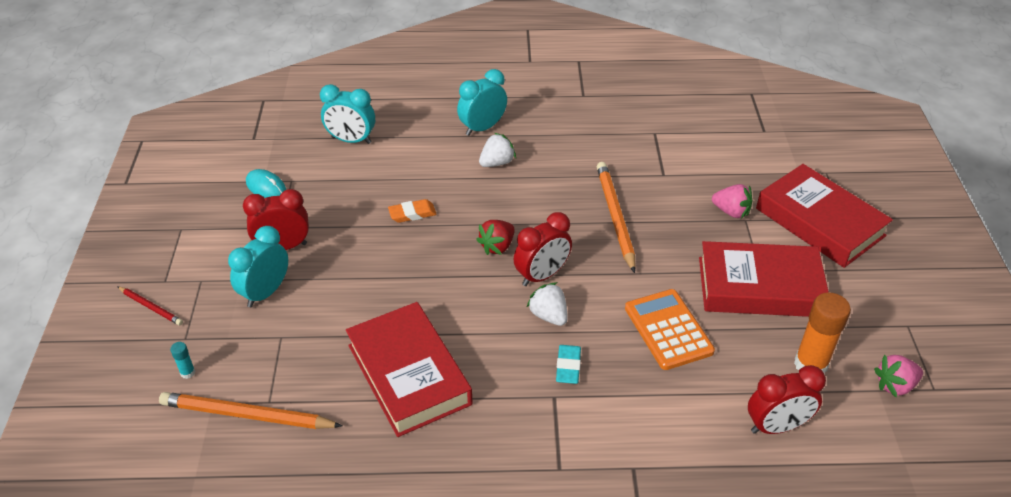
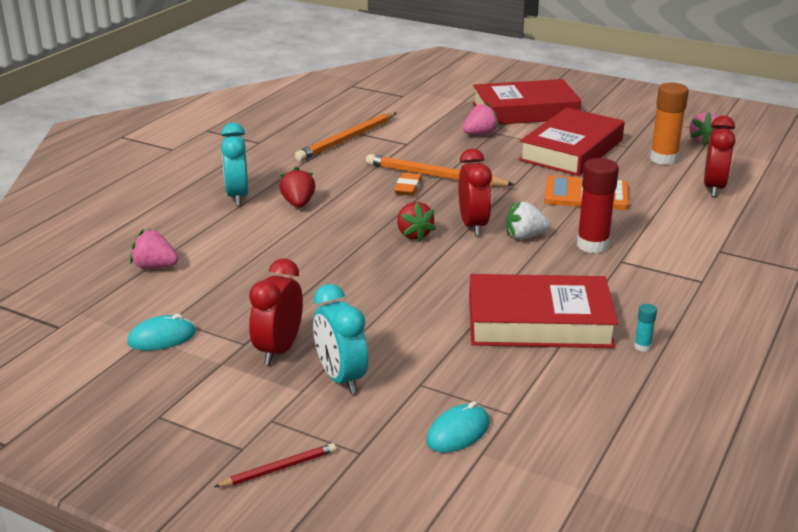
camera: 60 degrees left, 15 degrees down
orange pencil [159,392,342,429] -> orange pencil moved to [295,112,396,161]
turquoise glue stick [170,342,195,379] -> turquoise glue stick moved to [634,304,657,352]
turquoise clock [320,84,375,144] -> pink strawberry [130,229,178,269]
orange eraser [388,199,437,223] -> orange eraser moved to [394,173,422,196]
white strawberry [479,133,516,167] -> red strawberry [279,167,315,208]
turquoise eraser [556,345,581,384] -> red glue stick [577,158,619,253]
none -> turquoise mouse [426,401,490,453]

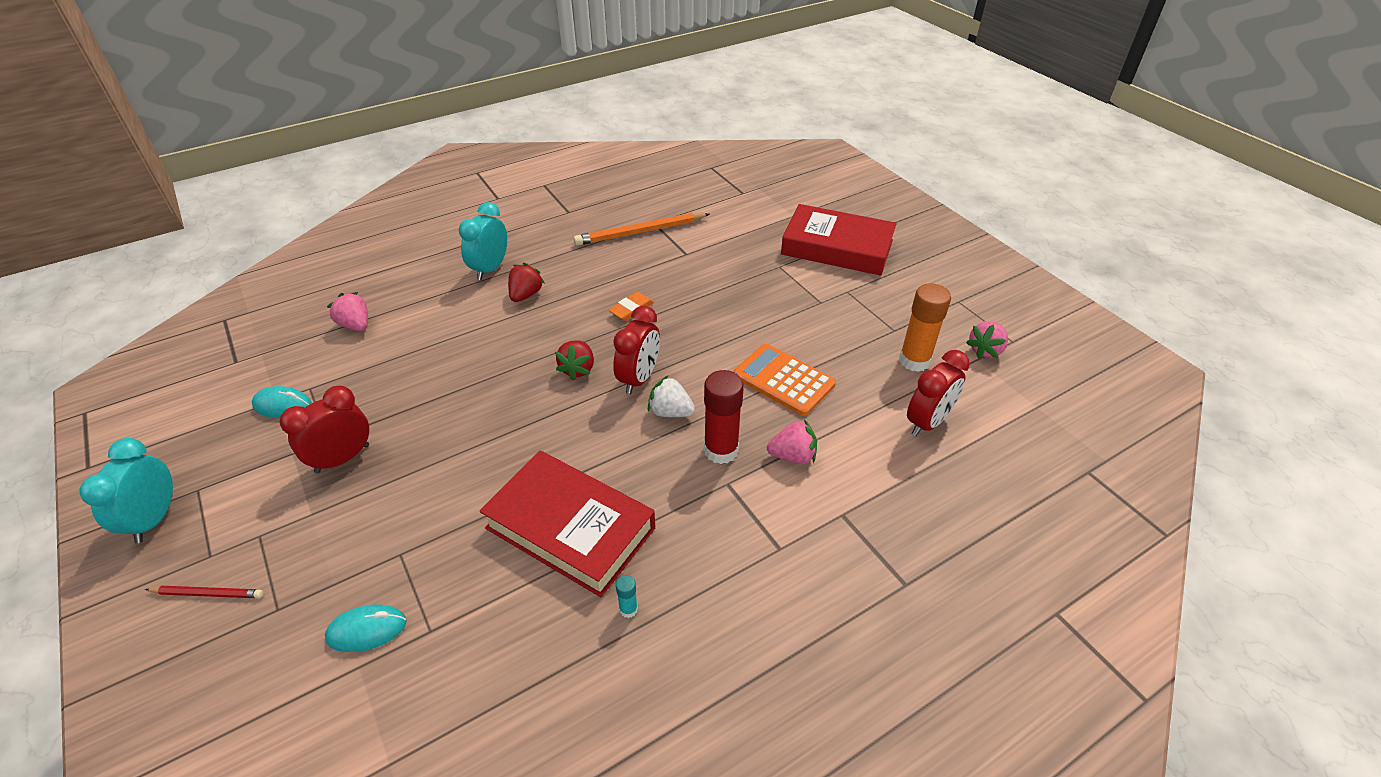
camera: 30 degrees right, 15 degrees up
turquoise clock [313,284,368,394] -> turquoise clock moved to [79,438,173,543]
orange pencil [366,154,515,187] -> none
pink strawberry [463,102,499,135] -> pink strawberry moved to [767,419,817,464]
red book [519,108,625,176] -> none

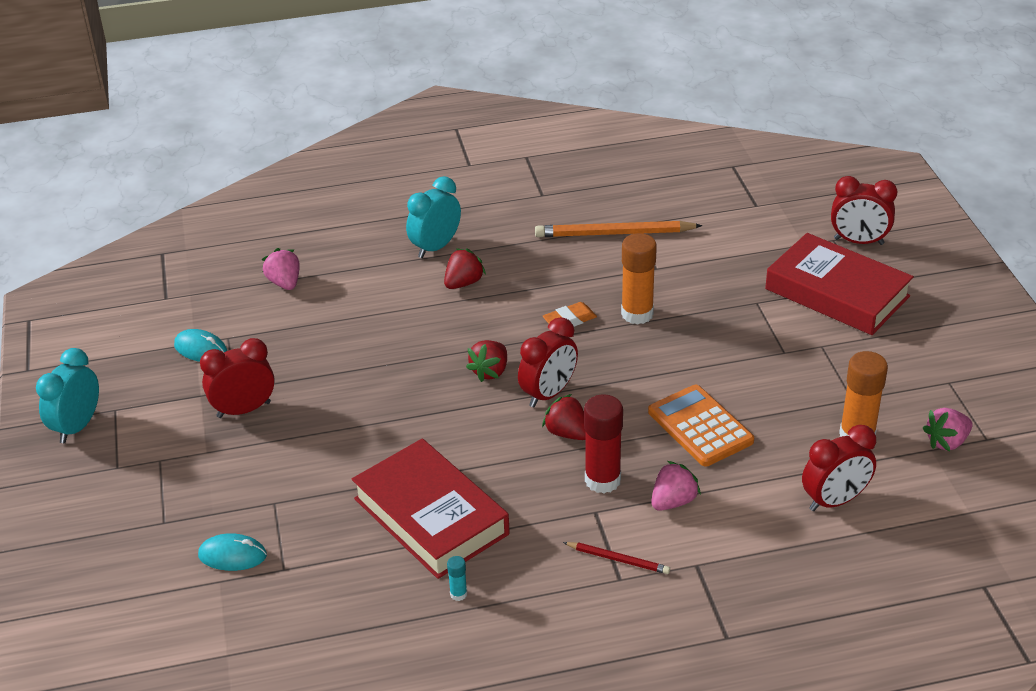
camera: 20 degrees right, 5 degrees down
red pencil [145,586,263,598] -> red pencil moved to [563,542,670,574]
white strawberry [648,375,695,417] -> red strawberry [542,394,586,440]
pink strawberry [767,419,817,464] -> pink strawberry turned 60 degrees counterclockwise [651,461,701,511]
none -> orange glue stick [621,233,657,325]
none -> red clock [831,176,898,245]

